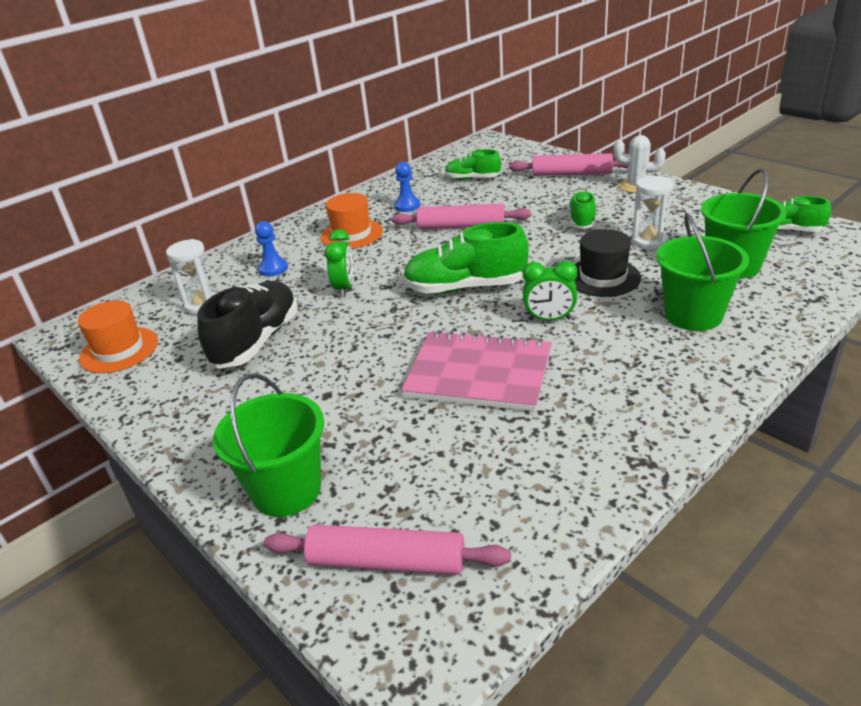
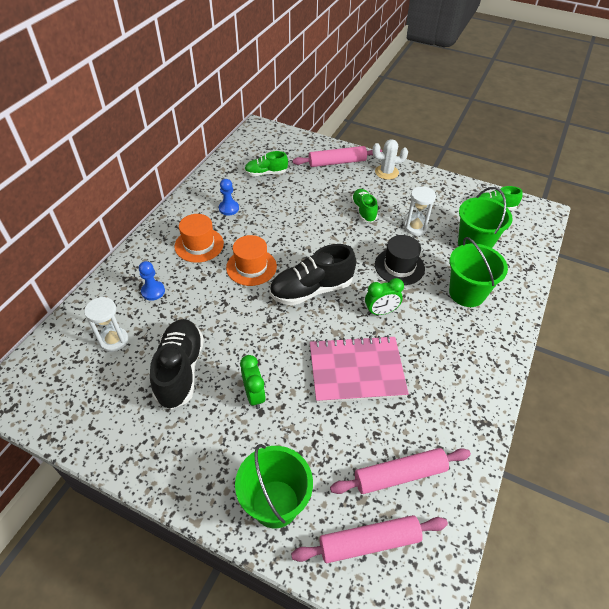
camera: 25 degrees left, 15 degrees up
orange hat [78,301,158,373] -> orange hat moved to [226,235,277,286]
green clock [325,229,354,297] -> green clock moved to [240,355,266,409]
pink rolling pin [392,203,531,230] -> pink rolling pin moved to [330,448,471,494]
green shoe [403,222,529,294] -> black shoe [269,244,356,305]

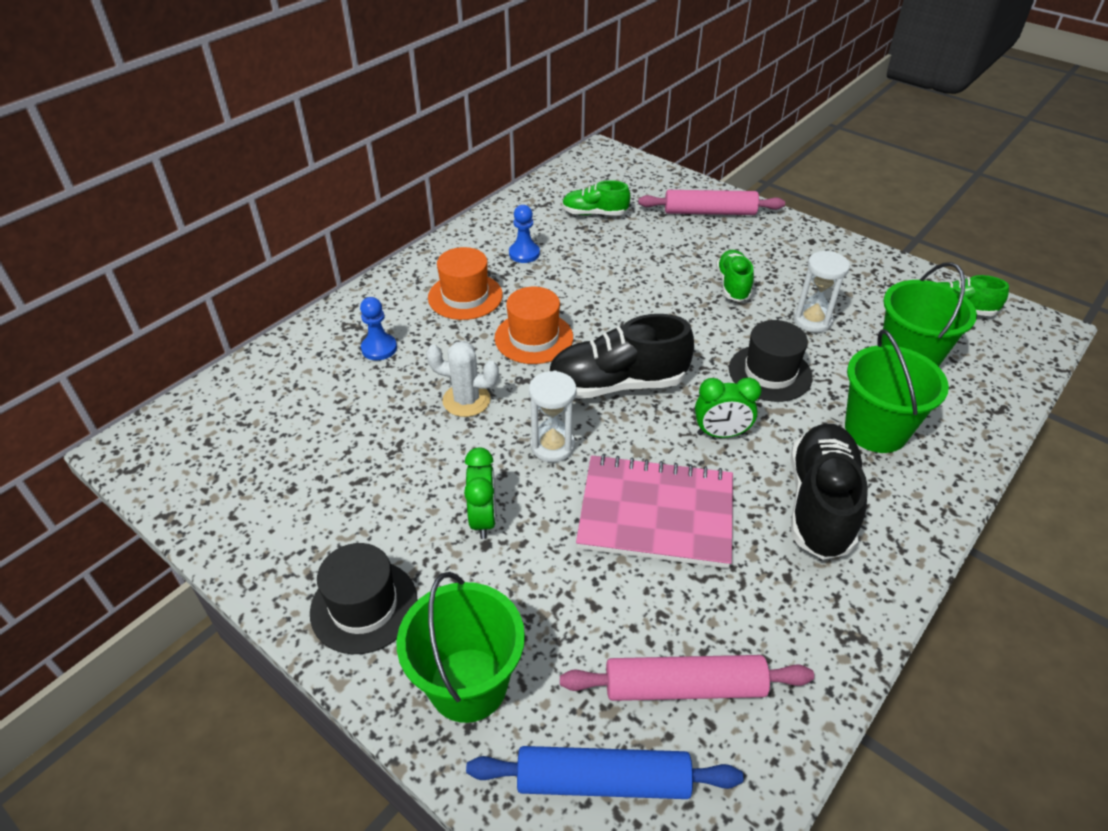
camera: 15 degrees right, 5 degrees down
white hourglass [84,297,128,352] -> white hourglass moved to [529,371,577,462]
black shoe [150,319,204,410] -> black shoe moved to [790,424,868,560]
pink rolling pin [291,515,448,563] -> blue rolling pin [466,746,743,799]
white cactus [373,139,408,180] -> white cactus moved to [426,341,499,417]
none -> black hat [310,543,418,654]

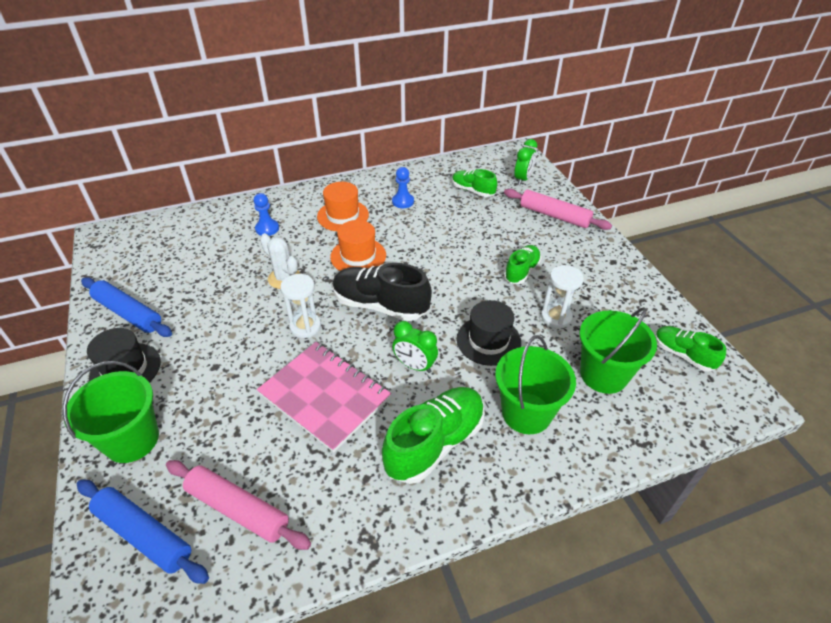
camera: 30 degrees right, 0 degrees up
green clock [464,448,496,539] -> green clock moved to [514,139,537,185]
black shoe [790,424,868,560] -> green shoe [382,387,485,484]
none -> blue rolling pin [81,277,172,337]

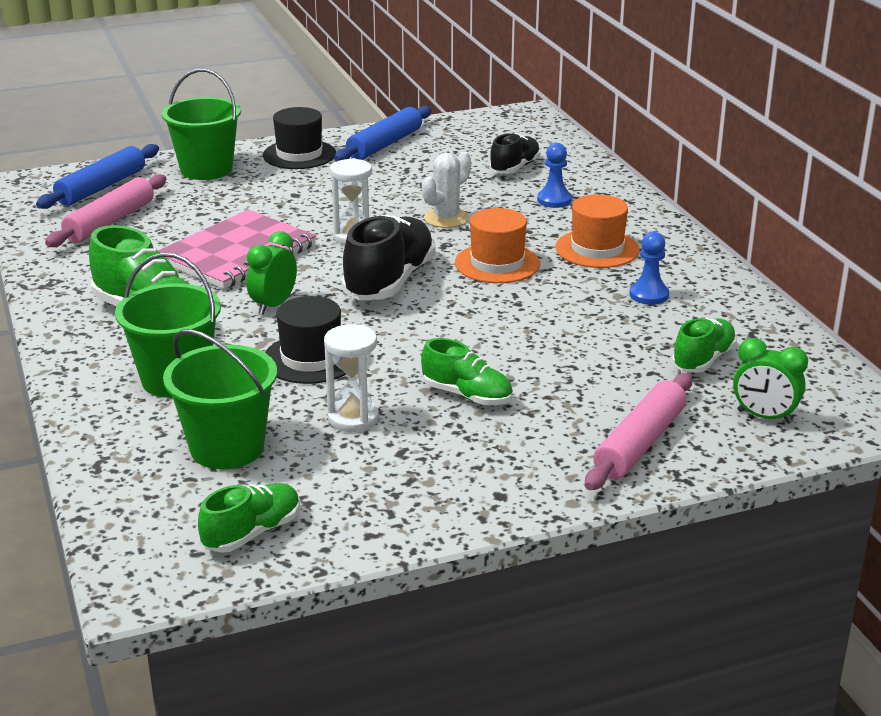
camera: 90 degrees right, 15 degrees down
none -> black shoe [489,133,541,174]

